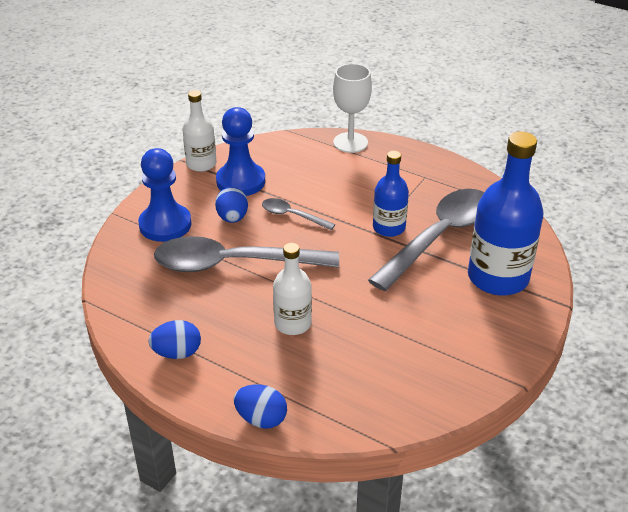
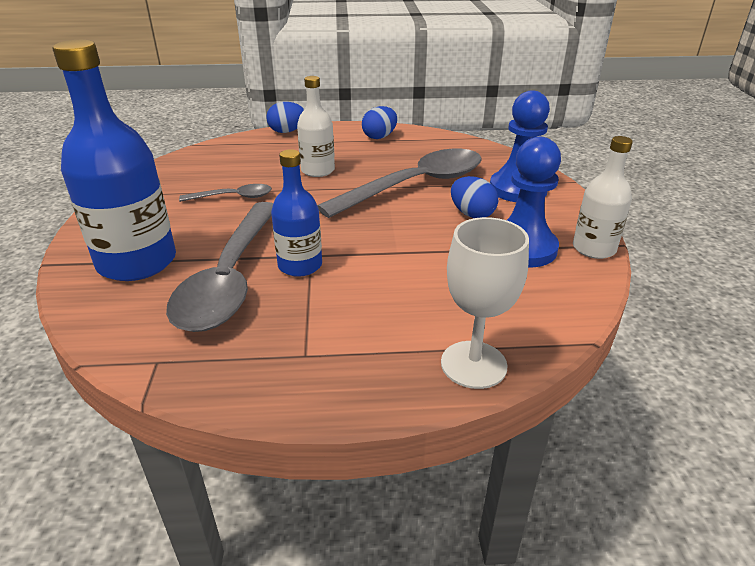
camera: 145 degrees right, 5 degrees down
grey spoon [262,198,335,230] -> grey spoon moved to [179,184,272,202]

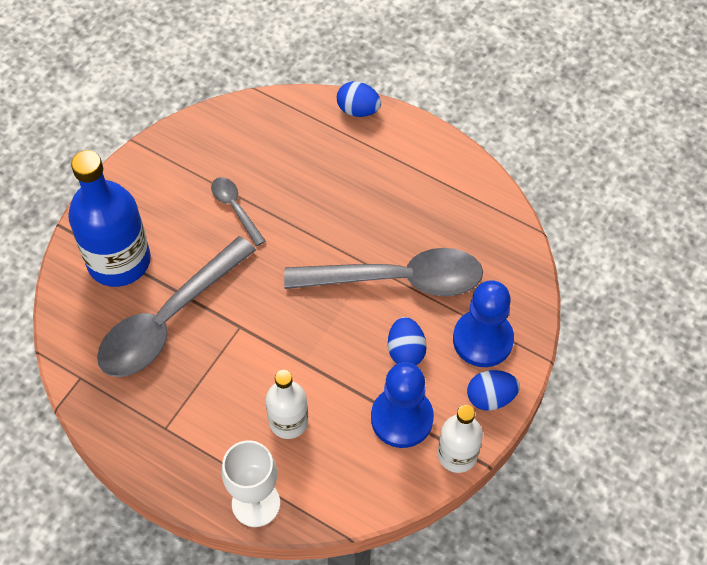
camera: 35 degrees right, 25 degrees up
grey spoon [179,184,272,202] -> grey spoon turned 150 degrees counterclockwise [211,177,265,246]
blue bottle [271,149,322,277] -> none
white bottle [297,76,335,177] -> white bottle moved to [266,370,308,439]
blue egg [362,106,397,139] -> blue egg moved to [467,370,520,410]

